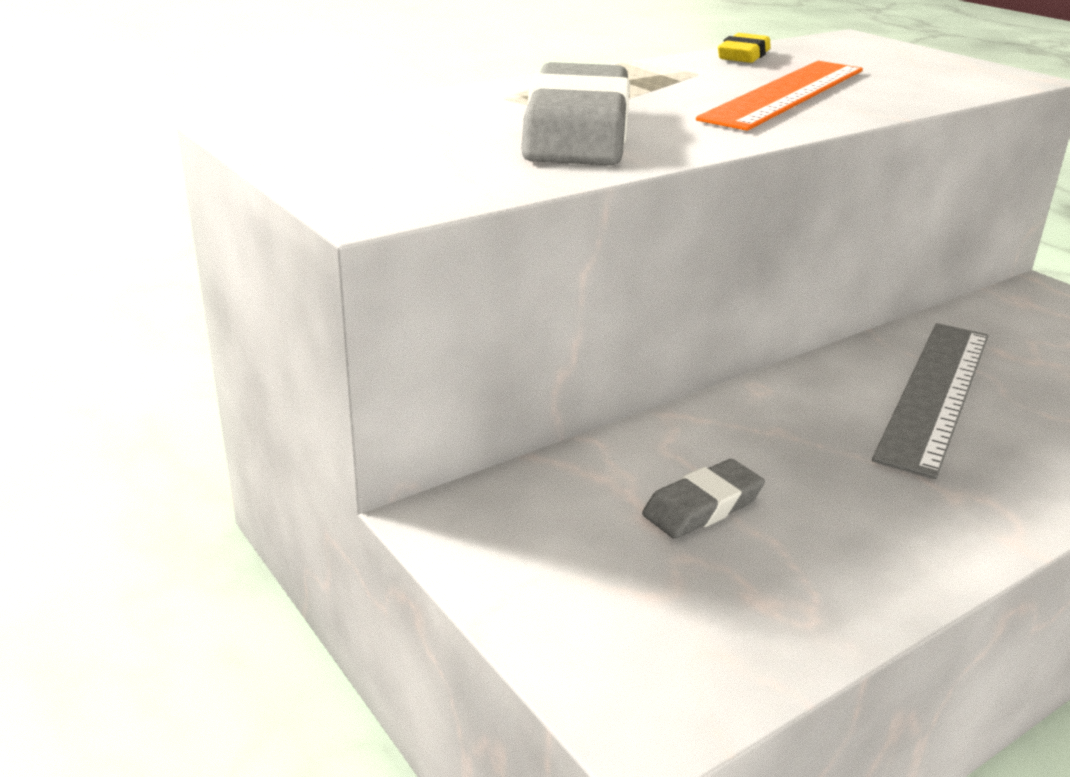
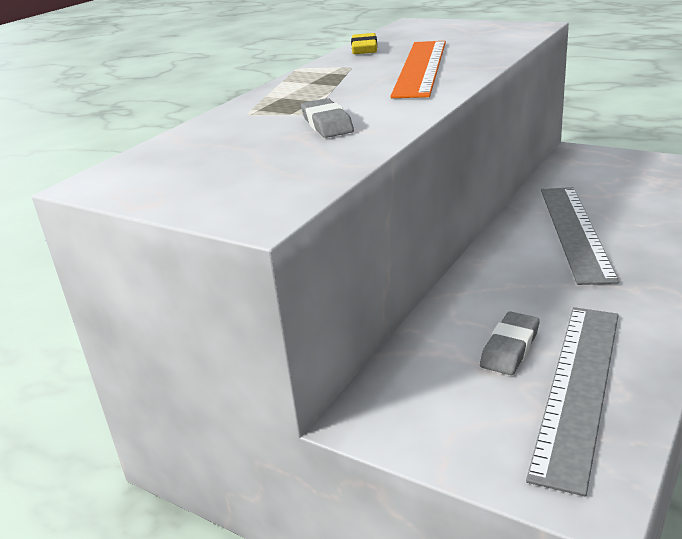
camera: 20 degrees left, 0 degrees up
grey eraser [521,62,630,165] -> grey eraser [301,98,354,138], size x0.49
none -> grey ruler [526,307,619,496]

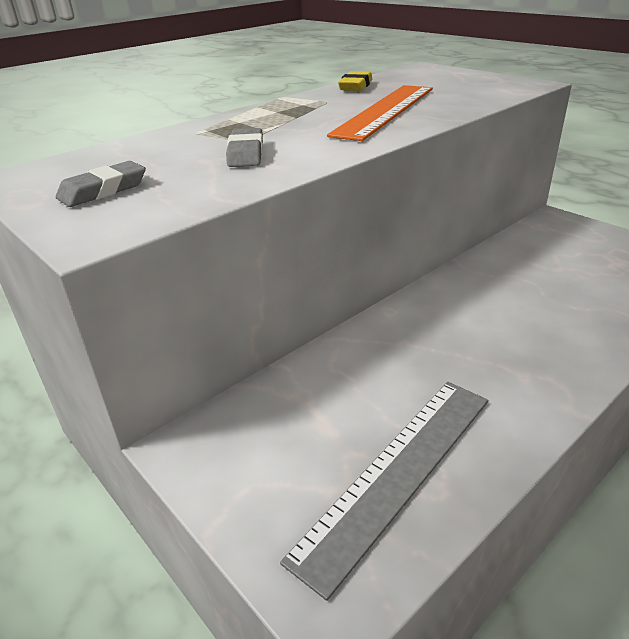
camera: 15 degrees right, 5 degrees up
grey eraser [480,311,540,375] -> grey eraser moved to [56,161,146,207]
grey ruler [541,187,619,285] -> none

